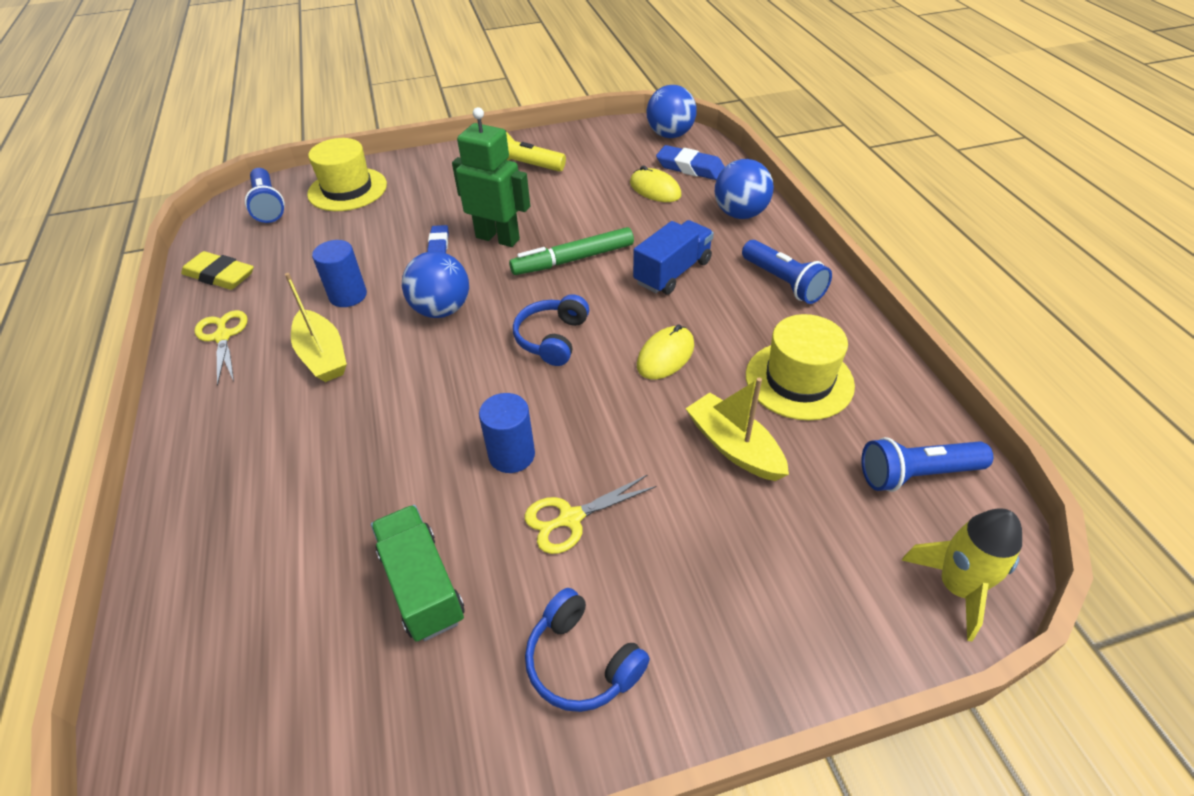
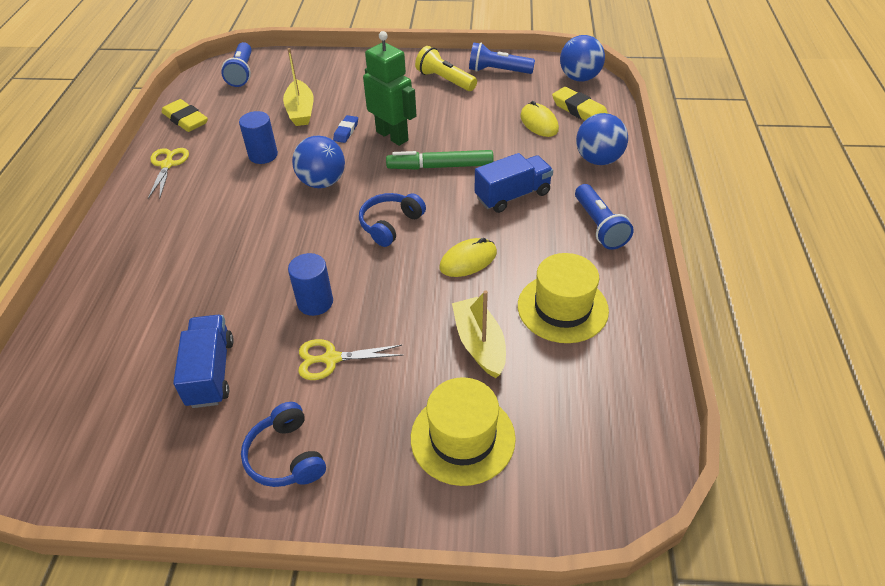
camera: 20 degrees right, 0 degrees up
yellow boat [285,273,347,382] -> yellow boat moved to [283,48,314,126]
yellow hat [307,138,387,211] -> yellow hat moved to [411,377,516,486]
green truck [371,505,465,642] -> blue truck [173,315,234,408]
blue eraser [656,145,725,180] -> yellow eraser [552,87,608,120]
blue flashlight [861,437,993,492] -> blue flashlight moved to [469,43,535,74]
yellow rocket [902,508,1022,641] -> none

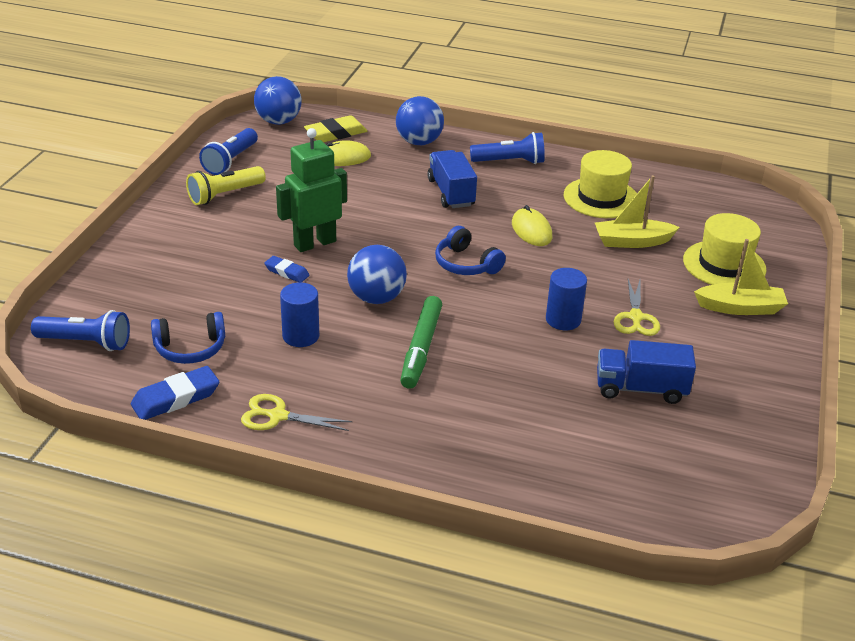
camera: 80 degrees left, 10 degrees down
yellow eraser [162,99,208,132] -> blue eraser [131,366,219,420]
blue headphones [241,402,326,487] -> blue headphones moved to [151,312,225,364]
yellow boat [283,48,314,126] -> yellow boat moved to [694,239,788,315]
green marker [386,150,494,170] -> green marker moved to [400,296,442,389]

